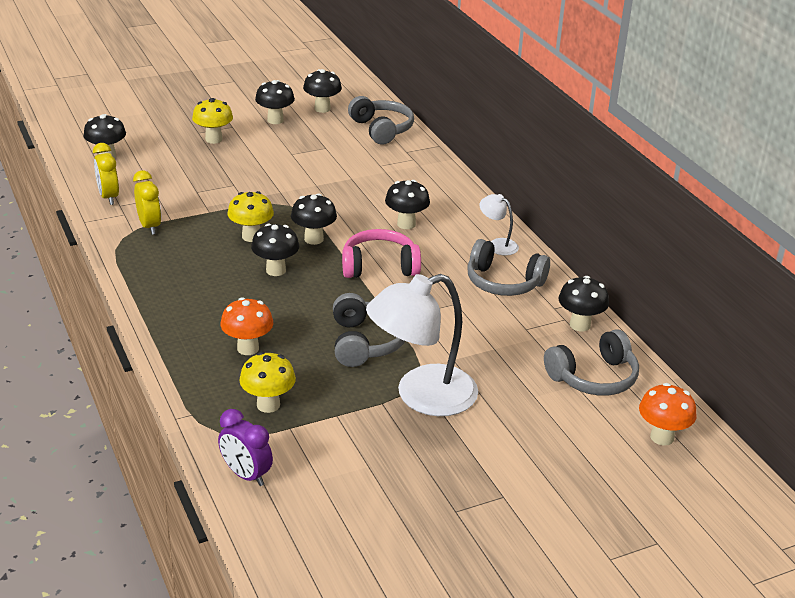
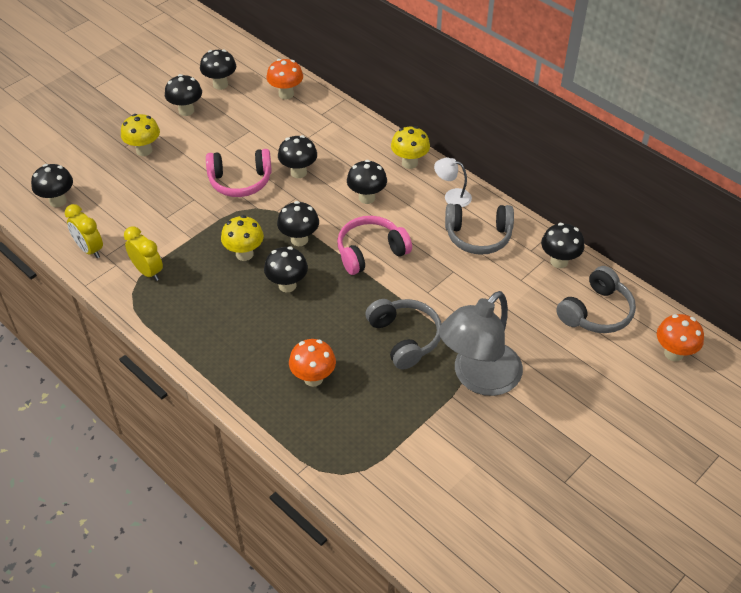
camera: 20 degrees left, 15 degrees up
purple clock [218,409,273,486] -> none
yellow mushroom [239,352,296,413] -> yellow mushroom moved to [391,126,430,169]
grey headphones [348,96,414,144] -> orange mushroom [267,59,303,99]
white lamp [366,274,478,416] -> grey lamp [439,291,523,396]
none -> pink headphones [206,149,272,197]
none -> black mushroom [278,135,317,178]

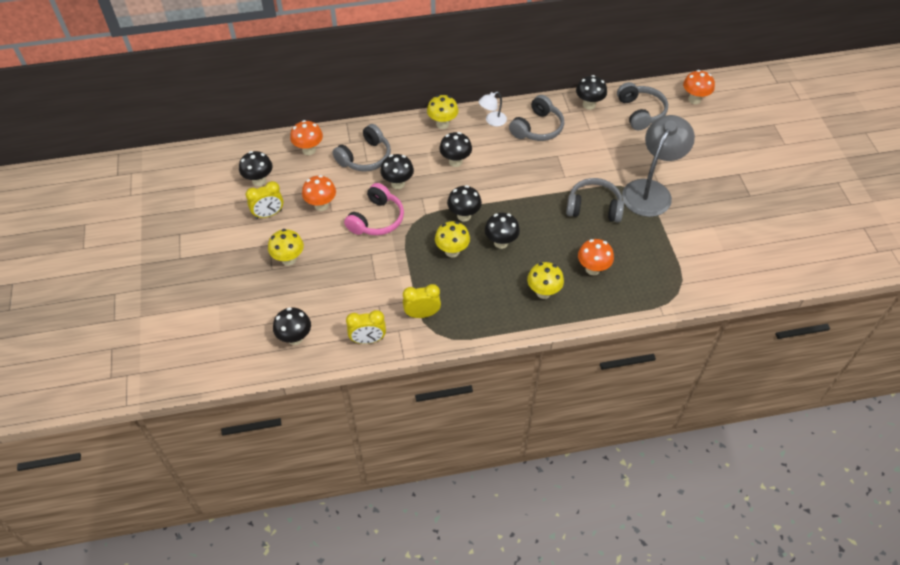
camera: 55 degrees left, 5 degrees up
black mushroom [165,74,202,116] -> yellow clock [246,181,283,219]
pink headphones [337,216,412,275] -> none
grey lamp [439,291,523,396] -> grey lamp turned 135 degrees counterclockwise [622,115,695,217]
none -> orange mushroom [302,175,336,211]
none -> grey headphones [332,124,391,172]
none -> yellow mushroom [527,262,564,299]

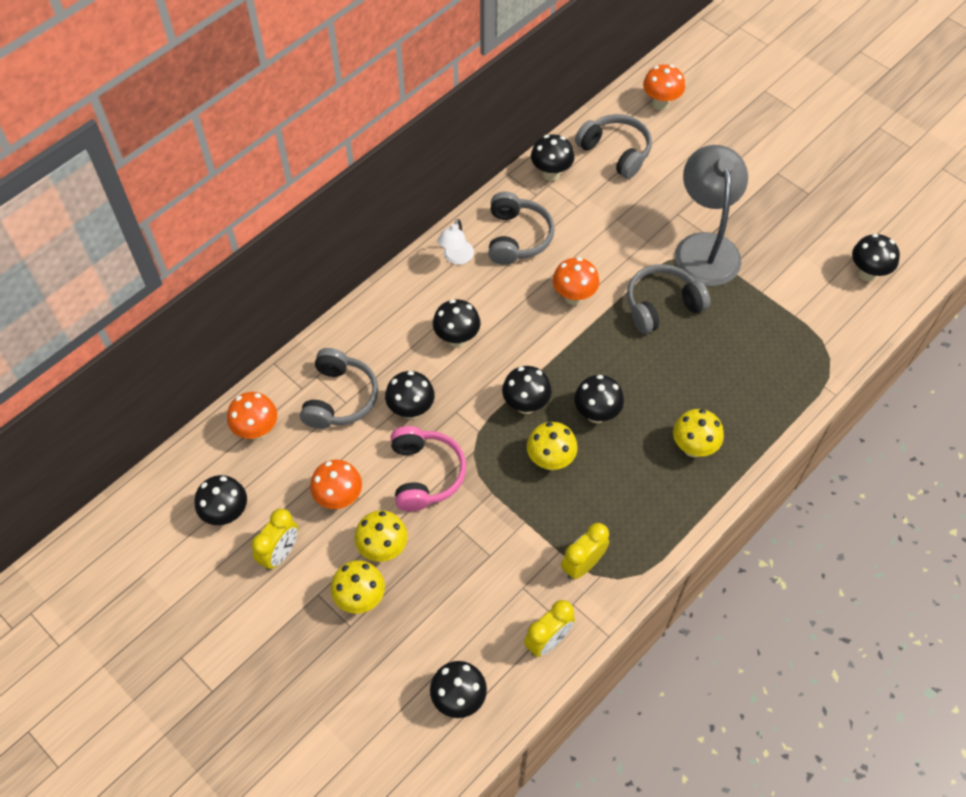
camera: 35 degrees left, 5 degrees up
yellow mushroom [427,95,458,129] -> yellow mushroom moved to [354,510,408,562]
orange mushroom [578,239,614,275] -> orange mushroom moved to [553,257,599,305]
none -> black mushroom [852,234,900,282]

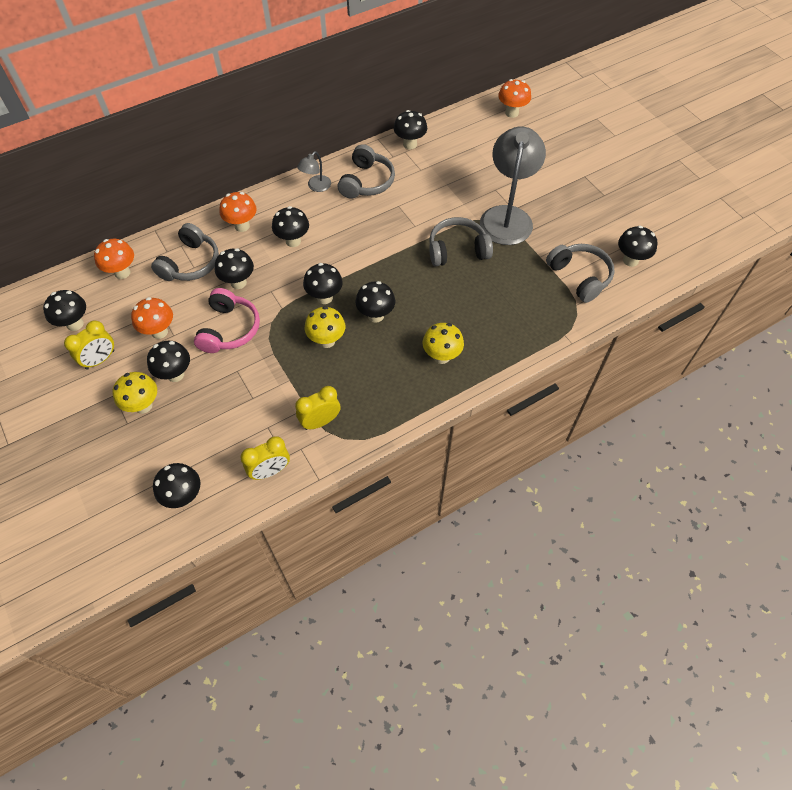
camera: 15 degrees right, 0 degrees up
yellow mushroom [354,510,408,562] -> black mushroom [147,341,190,382]
white lamp [438,219,474,265] -> grey lamp [297,151,331,192]
orange mushroom [553,257,599,305] -> orange mushroom moved to [220,192,257,232]
grey headphones [575,114,652,179] -> grey headphones moved to [546,244,615,303]

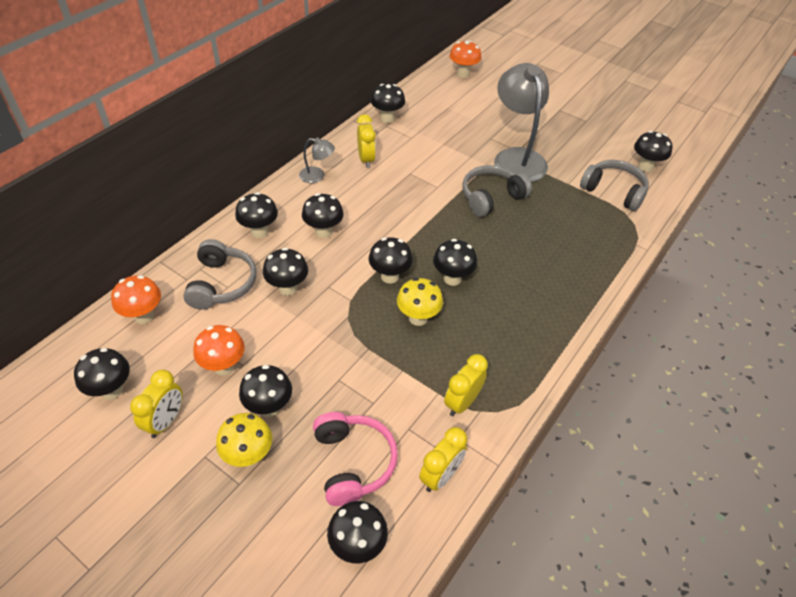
camera: 25 degrees left, 10 degrees down
pink headphones [194,288,260,353] -> pink headphones moved to [313,412,398,506]
orange mushroom [220,192,257,232] -> black mushroom [235,192,278,238]
grey lamp [297,151,331,192] -> grey lamp turned 90 degrees counterclockwise [299,138,335,183]
grey headphones [338,144,395,199] -> yellow clock [357,114,376,168]
yellow mushroom [423,323,464,364] -> none

